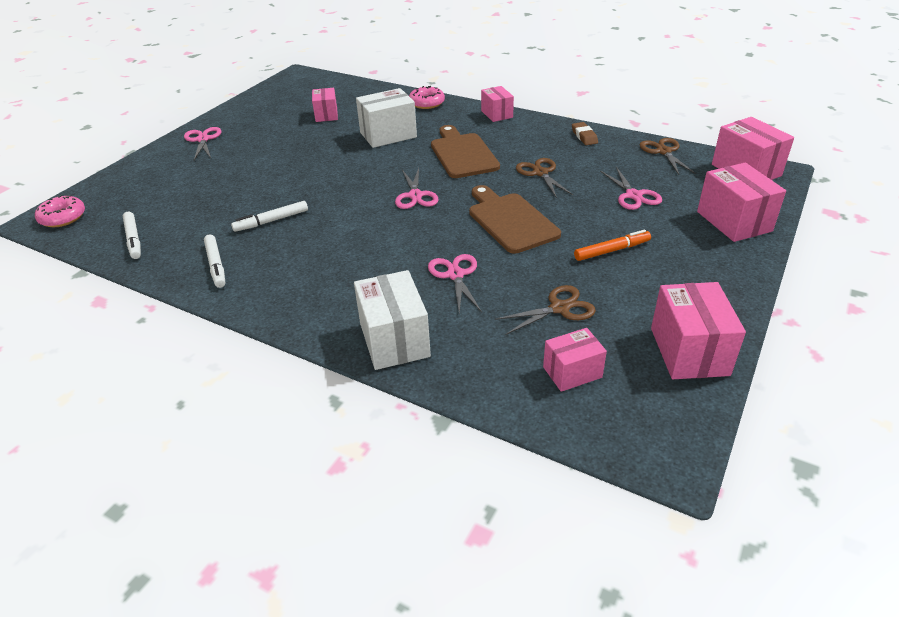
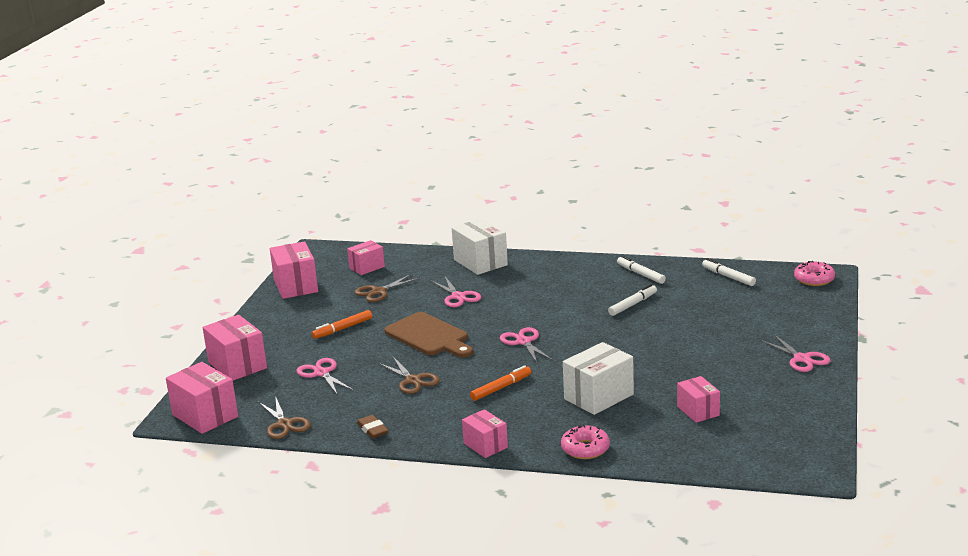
camera: 165 degrees right, 15 degrees down
brown cutting board [431,125,500,178] -> orange marker [470,365,531,401]

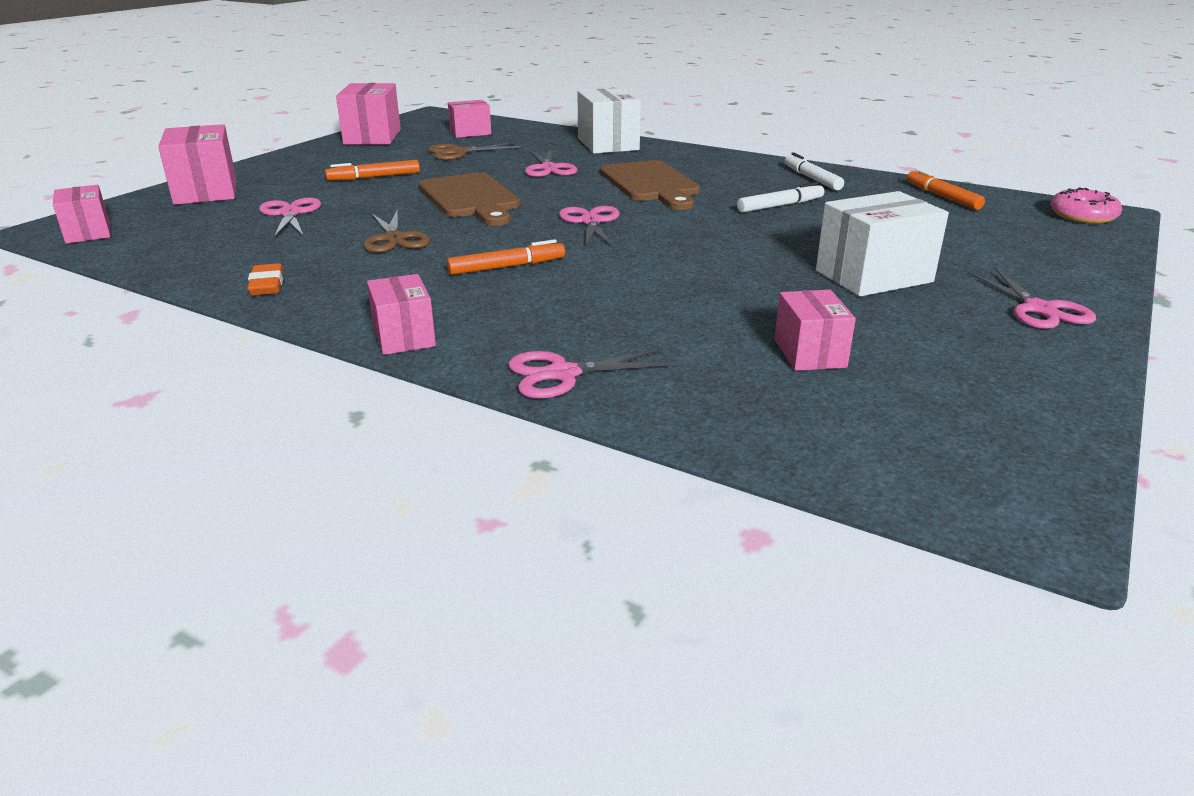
camera: 15 degrees right, 5 degrees up
pink box [166,362,238,434] -> pink box [53,185,111,244], size x0.62
brown scissors [258,396,311,439] -> none
brown eraser [357,415,388,439] -> orange eraser [247,263,283,296]
pink donut [561,425,610,459] -> pink scissors [508,348,675,399]
white box [563,342,634,415] -> white box moved to [816,191,949,297]
white marker [702,258,756,286] -> orange marker [907,168,985,210]
none -> brown cutting board [600,160,700,210]

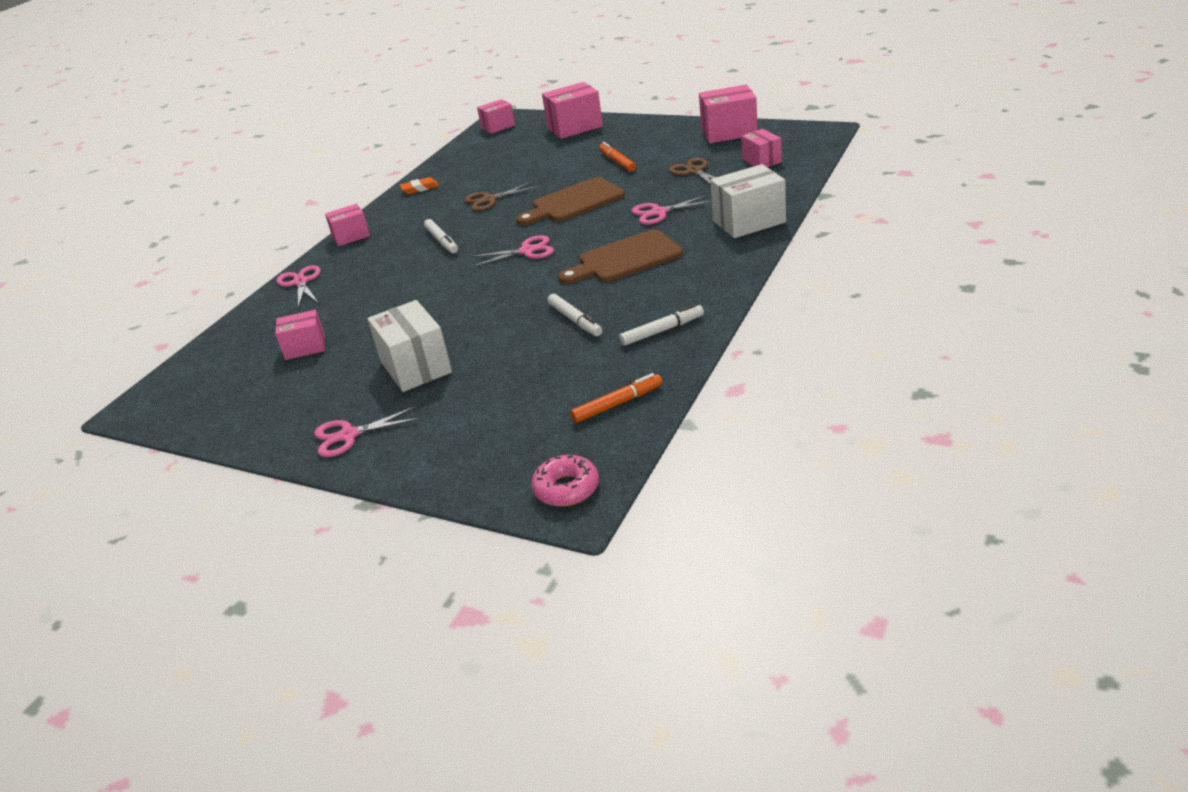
camera: 90 degrees right, 5 degrees up
pink scissors [259,198,321,238] -> none
orange marker [447,239,565,275] -> white marker [424,219,458,253]

